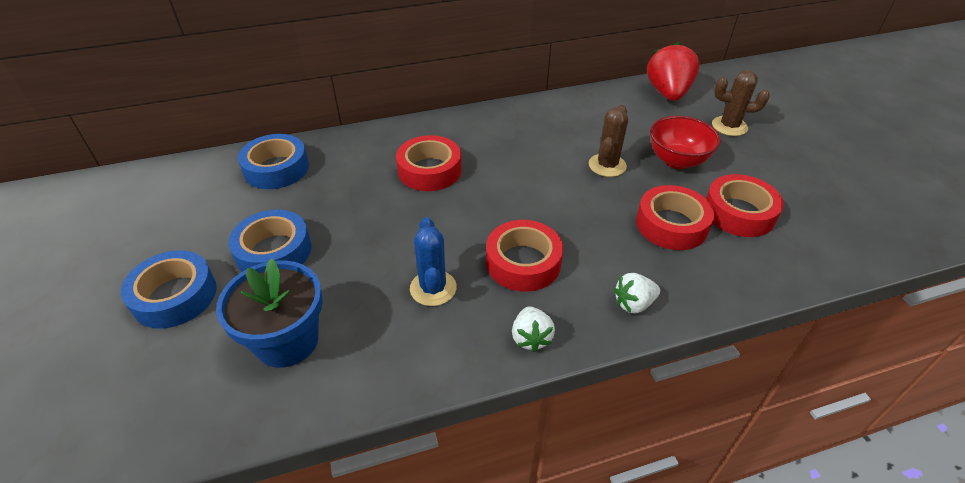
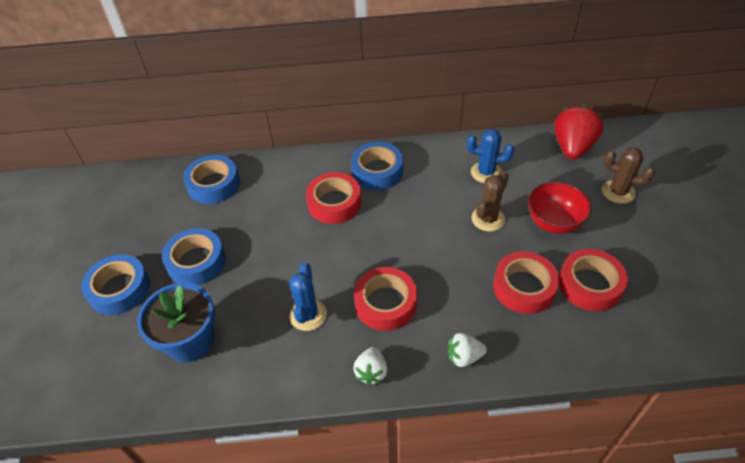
camera: 15 degrees right, 5 degrees up
none -> blue tape [351,142,403,190]
none -> blue cactus [467,129,514,183]

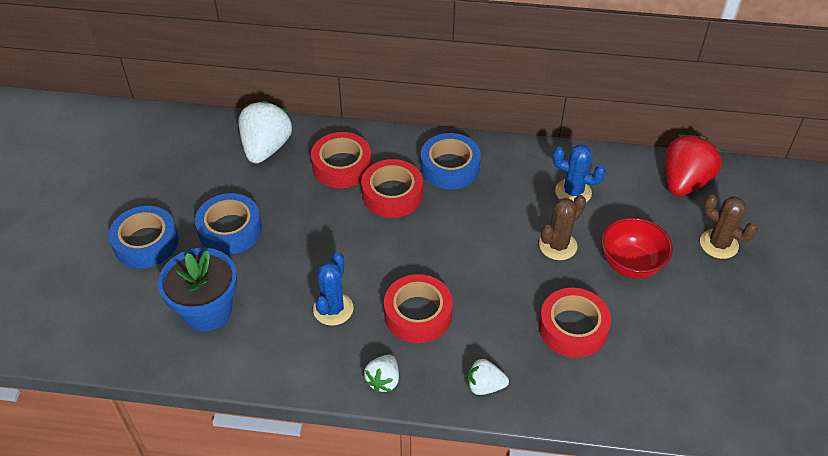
camera: 10 degrees right, 0 degrees up
blue tape [183,155,240,204] -> white strawberry [239,101,292,164]
red tape [559,249,628,311] -> red tape moved to [311,132,372,188]

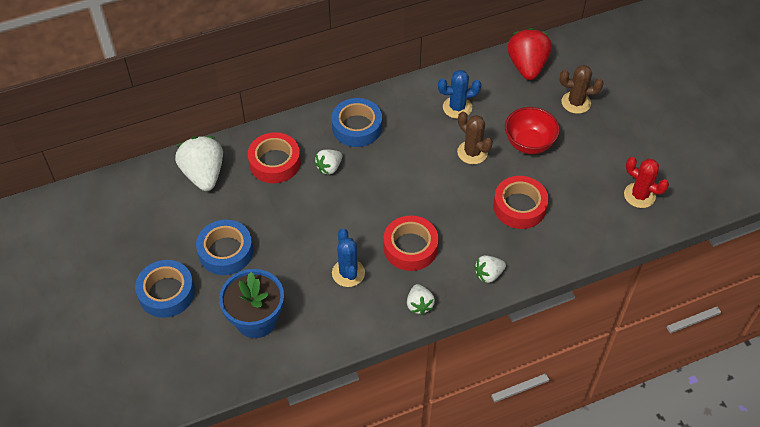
camera: 30 degrees left, 5 degrees up
red tape [361,159,423,218] -> white strawberry [315,149,342,175]
brown cactus [539,195,586,260] -> brown cactus turned 60 degrees counterclockwise [457,111,493,164]
none -> red cactus [624,157,669,208]

